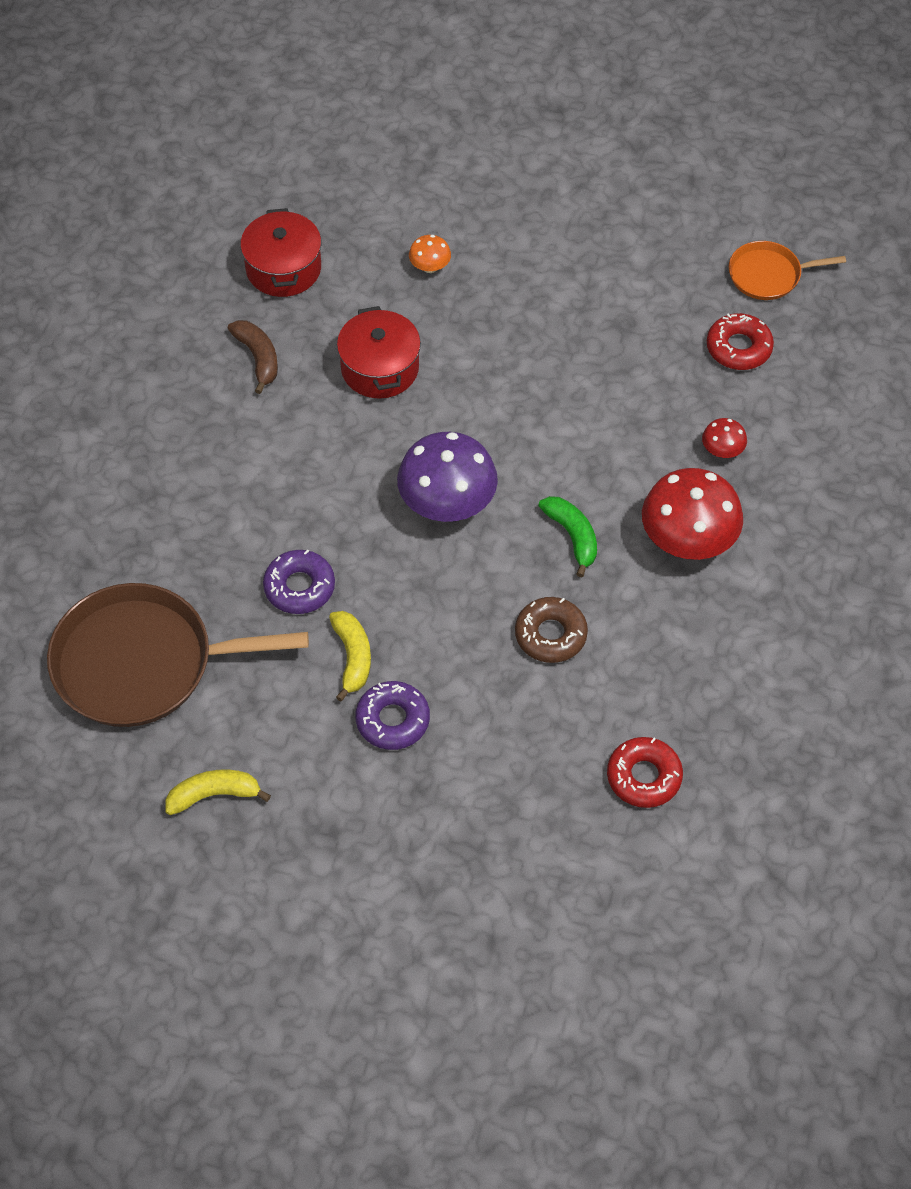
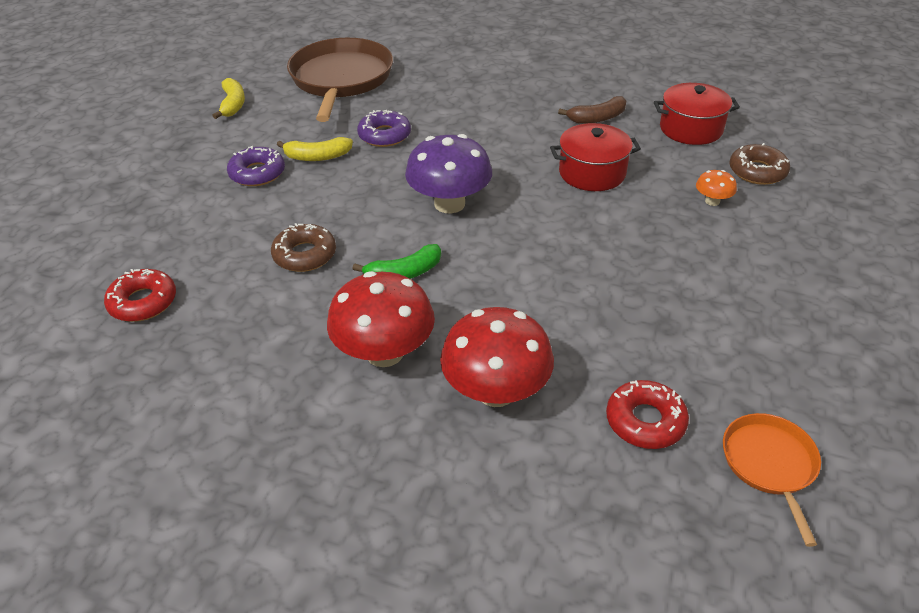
camera: 95 degrees right, 15 degrees down
red mushroom [702,418,747,458] -> red mushroom [440,307,554,407], size x2.17
none -> brown donut [729,143,790,185]

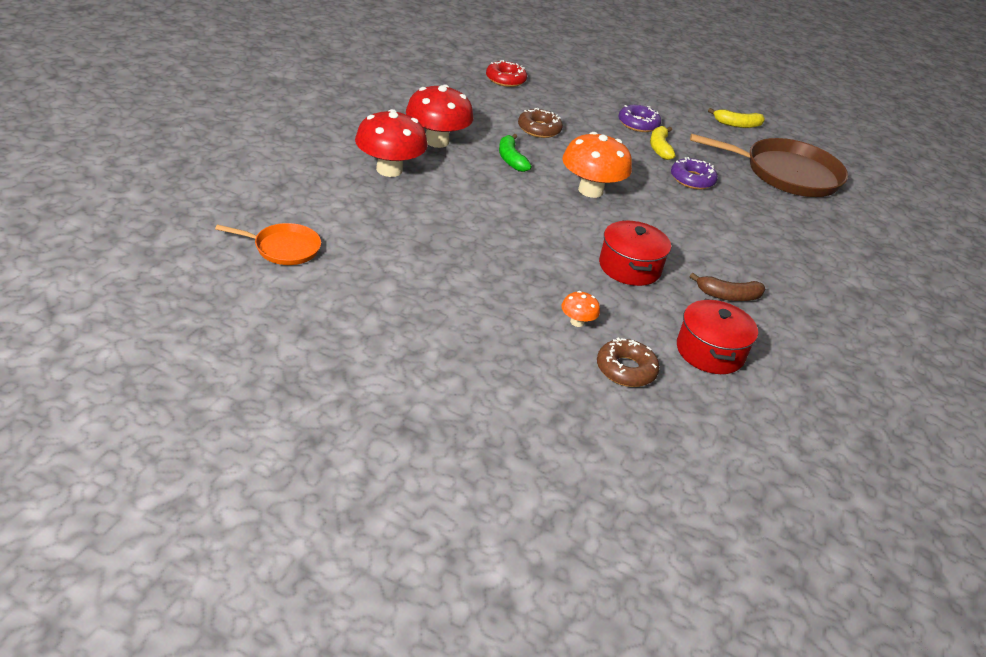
camera: 90 degrees right, 5 degrees down
purple mushroom [405,134,492,214] -> orange mushroom [562,132,632,198]
brown banana [558,96,626,124] -> brown banana turned 75 degrees counterclockwise [690,273,765,301]
red donut [606,380,689,449] -> none

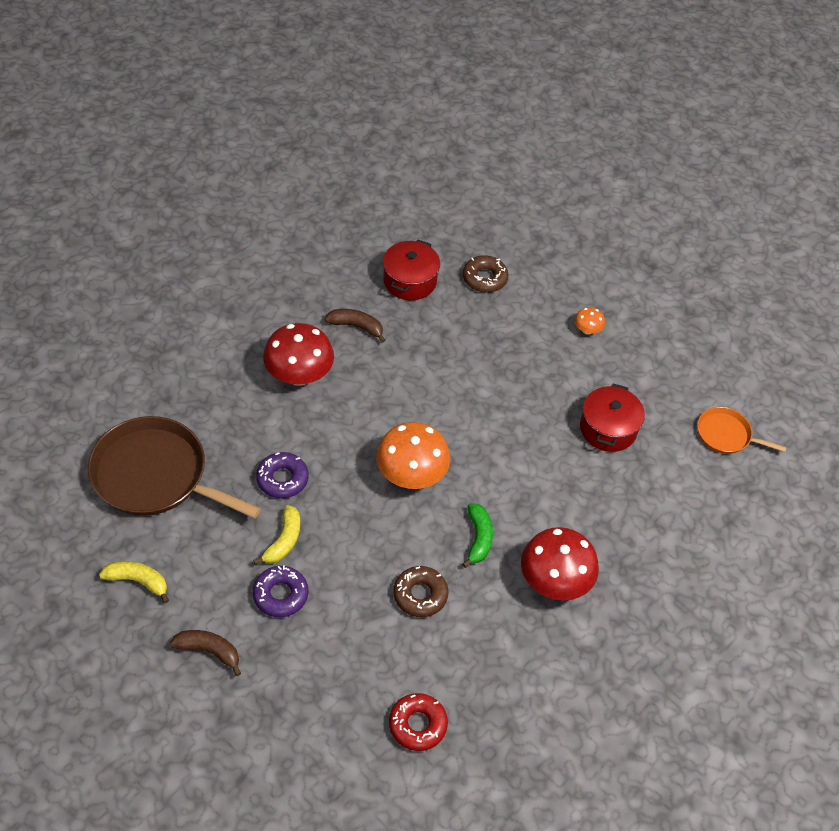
camera: 160 degrees left, 15 degrees up
red mushroom [355,109,428,177] -> red mushroom moved to [263,323,334,386]
orange mushroom [561,291,600,327] -> orange mushroom moved to [574,307,605,335]
red pot [599,220,671,286] -> red pot moved to [580,383,645,452]
none -> brown banana [170,630,241,676]

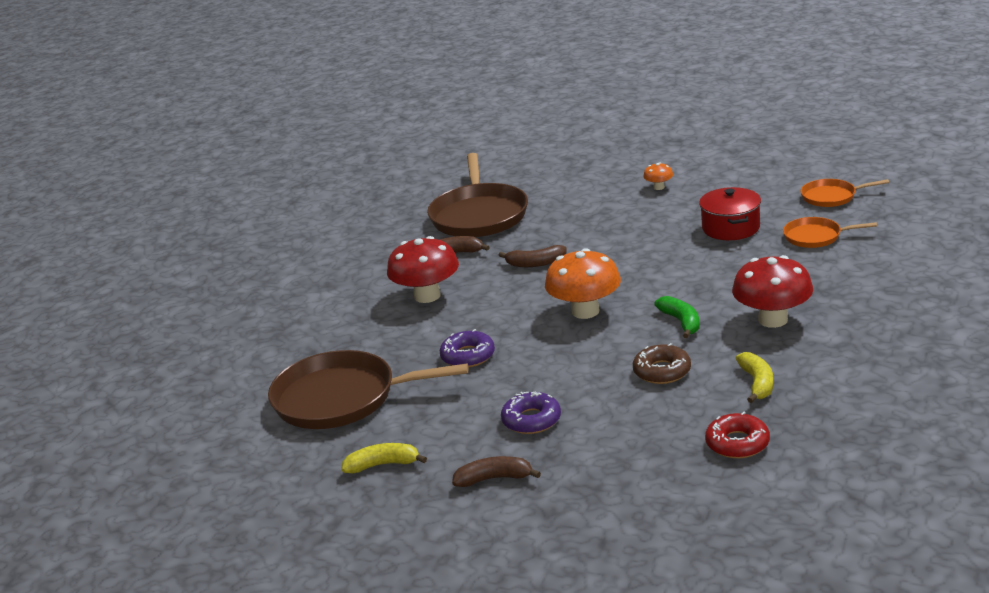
camera: 15 degrees left, 25 degrees down
yellow banana [253,505,300,565] -> yellow banana moved to [736,352,773,403]
red pot [383,240,440,300] -> brown pan [427,153,528,237]
brown donut [463,255,509,293] -> none
none -> brown banana [499,245,567,267]
none -> orange pan [783,217,877,248]

